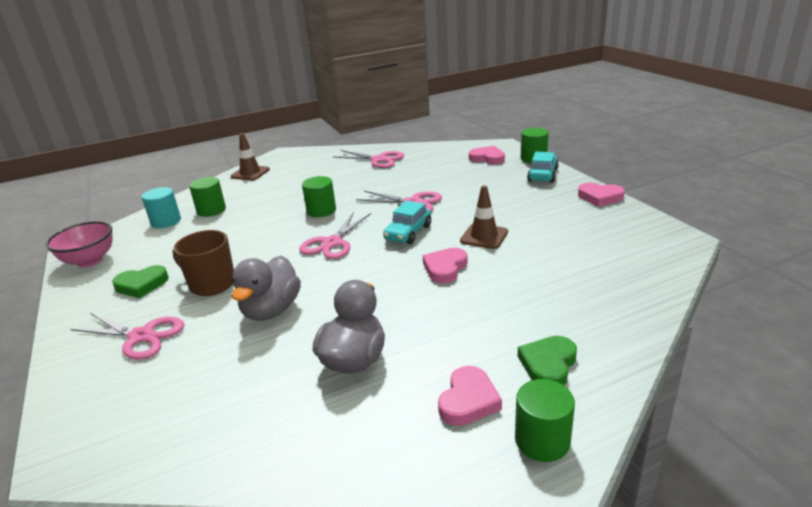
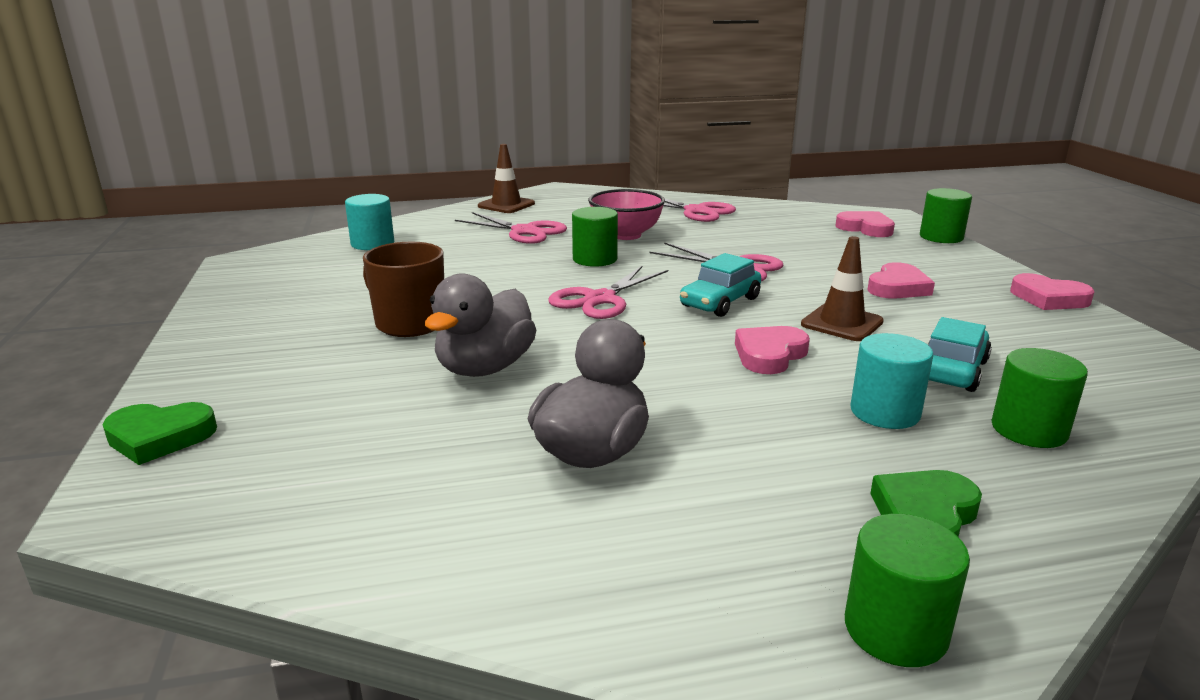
camera: 10 degrees right, 5 degrees down
pink bowl [46,221,113,267] -> pink bowl moved to [588,189,665,240]
pink scissors [70,313,185,360] -> pink scissors moved to [455,212,567,244]
green heart [112,265,169,298] -> green heart moved to [102,402,217,465]
green cylinder [189,177,226,217] -> green cylinder moved to [991,348,1088,448]
pink heart [438,366,502,426] -> pink heart moved to [867,262,935,299]
turquoise car [527,152,559,183] -> turquoise car moved to [928,317,992,392]
none -> turquoise cylinder [851,333,933,429]

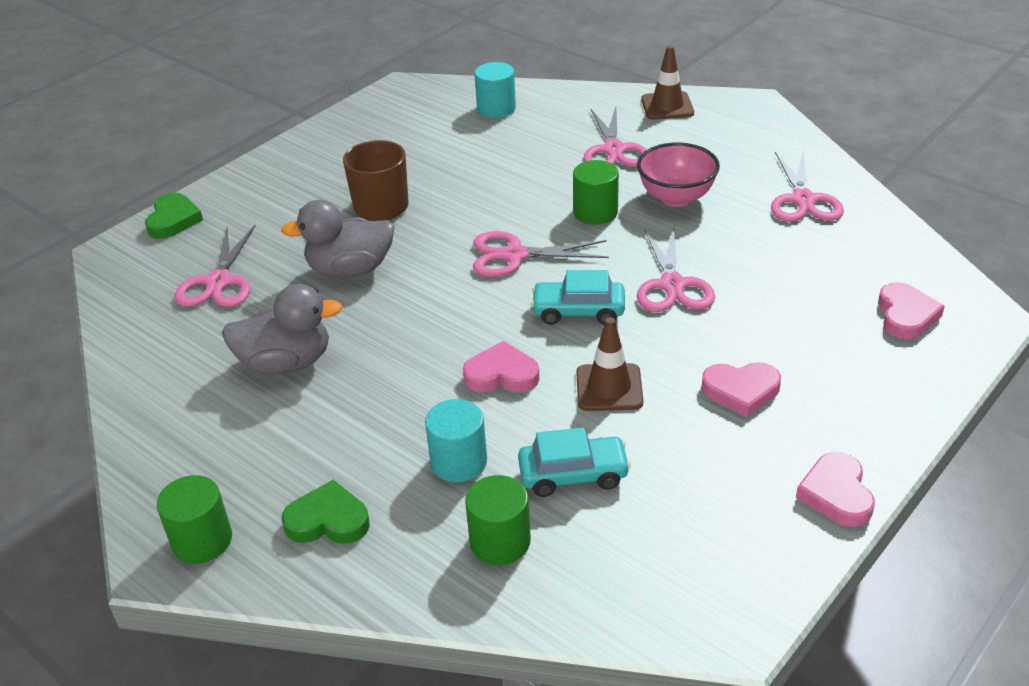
camera: 55 degrees right, 15 degrees up
green heart [102,402,217,465] -> green heart turned 135 degrees counterclockwise [145,193,203,239]
green cylinder [920,188,972,243] -> none
none -> pink scissors [175,225,256,307]

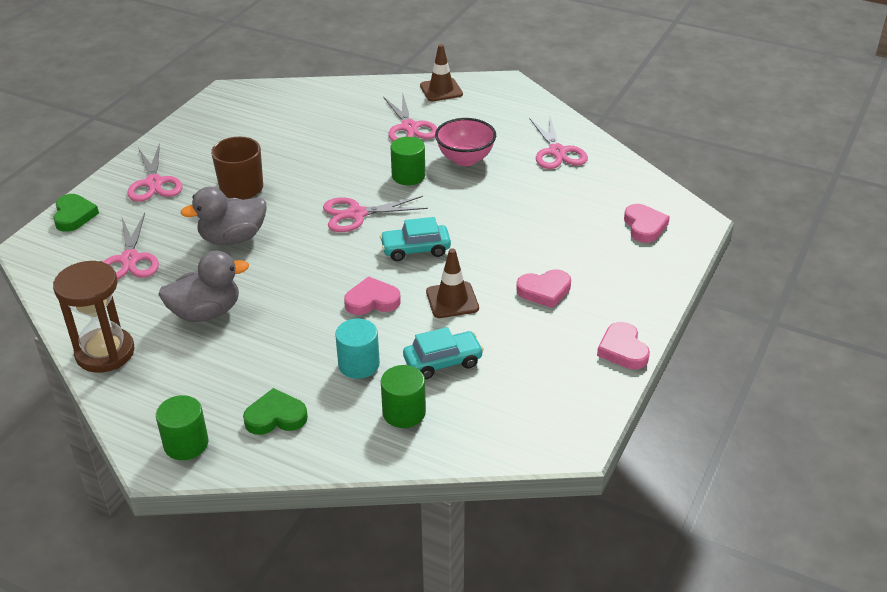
camera: 15 degrees left, 0 degrees up
turquoise cylinder [475,62,516,118] -> none
pink scissors [637,227,715,312] -> pink scissors moved to [127,143,183,202]
none -> brown hourglass [53,261,135,373]

